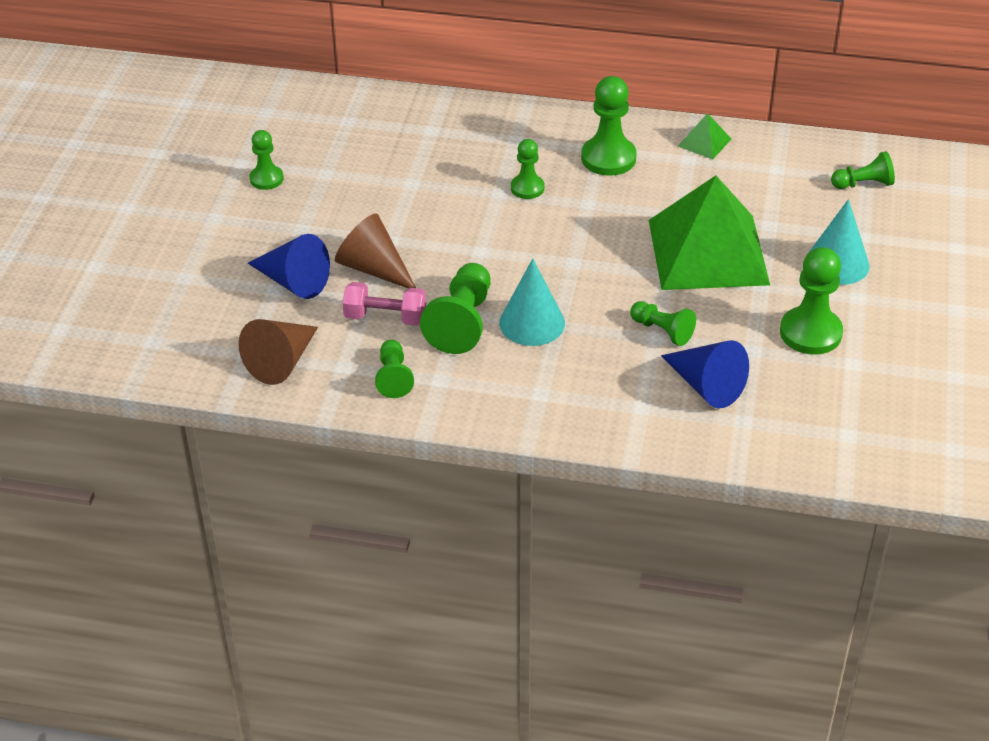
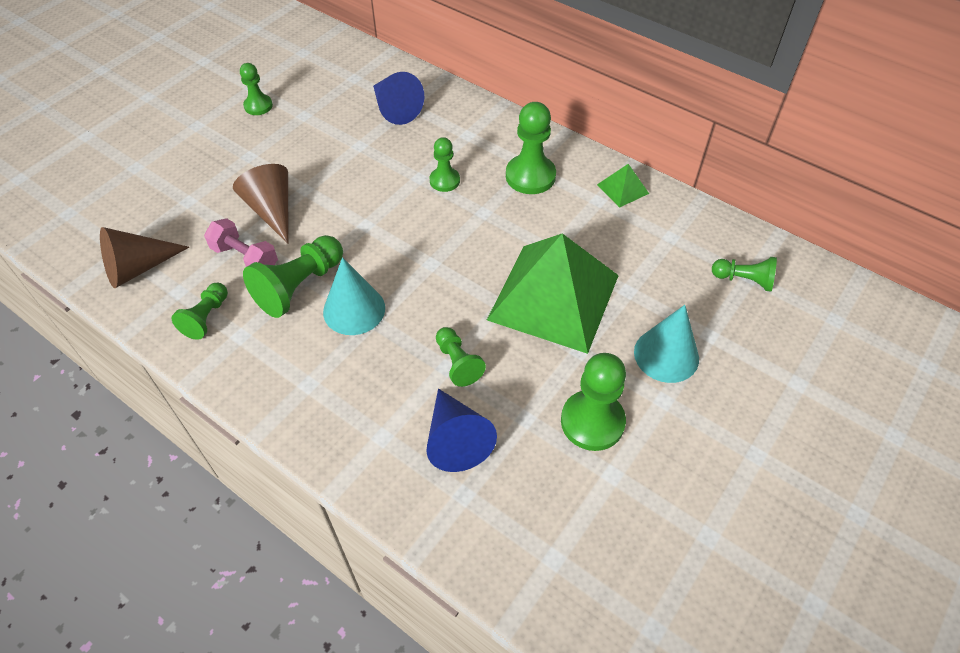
camera: 25 degrees right, 10 degrees up
blue cone [248,234,330,299] -> blue cone moved to [373,72,424,125]

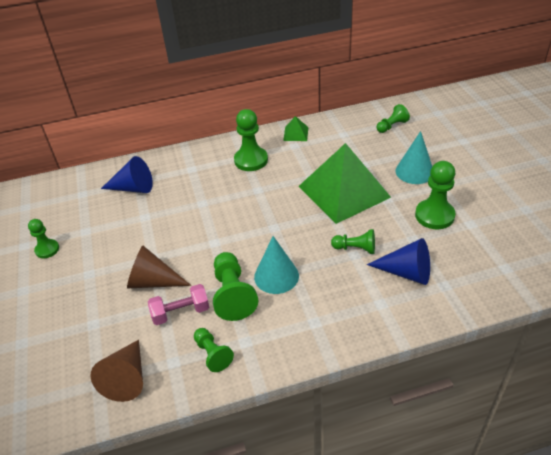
camera: 50 degrees left, 10 degrees down
green pawn [429,137,460,192] -> none

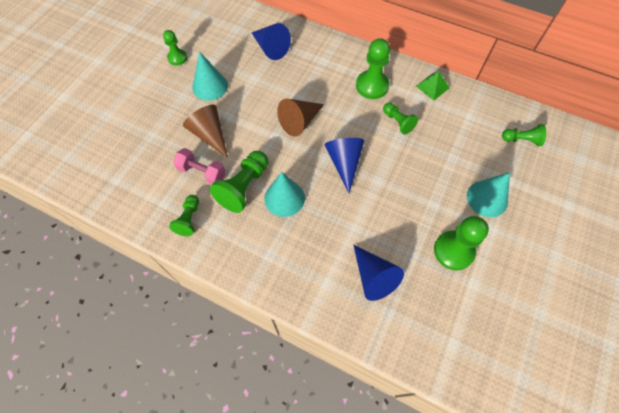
camera: 40 degrees right, 20 degrees up
brown cone [90,340,143,402] -> brown cone moved to [277,99,324,137]
green pyramid [298,143,391,224] -> none
green pawn [331,229,375,254] -> green pawn moved to [383,103,418,135]
none -> turquoise cone [193,52,228,101]
none -> blue cone [325,138,364,193]

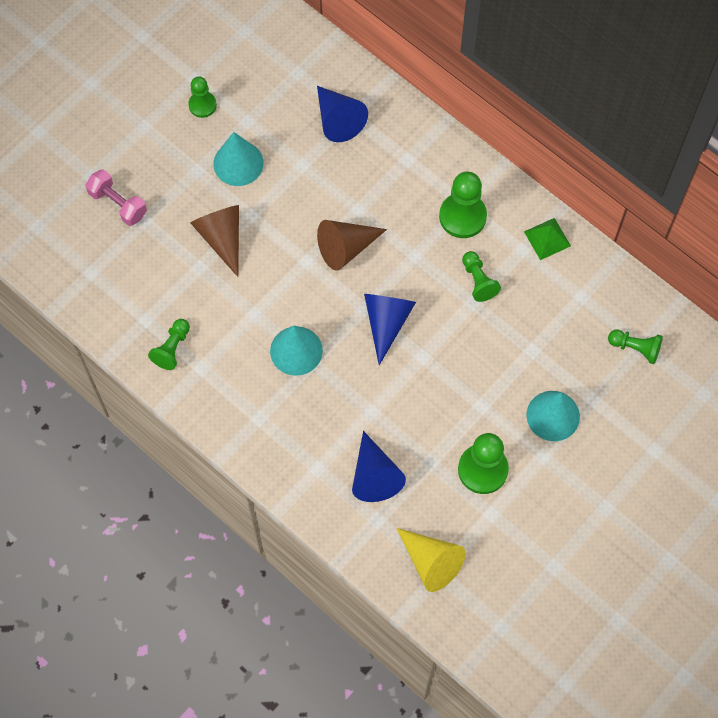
camera: 15 degrees right, 5 degrees up
pink dumbbell [173,148,226,184] -> pink dumbbell moved to [85,169,147,226]
green pawn [210,151,268,213] -> none
none -> yellow cone [396,528,465,592]

